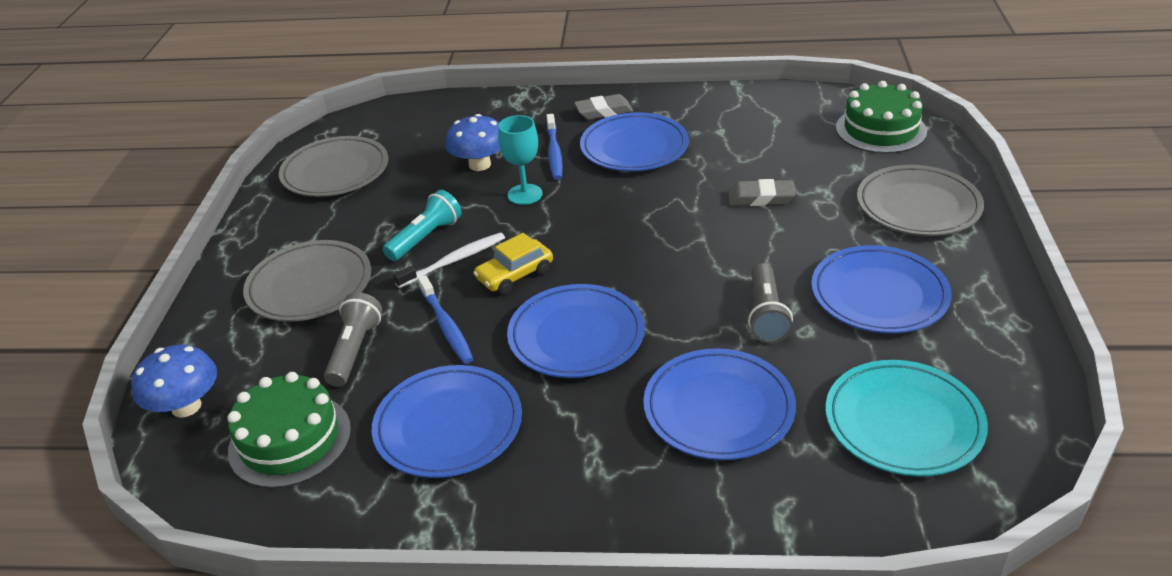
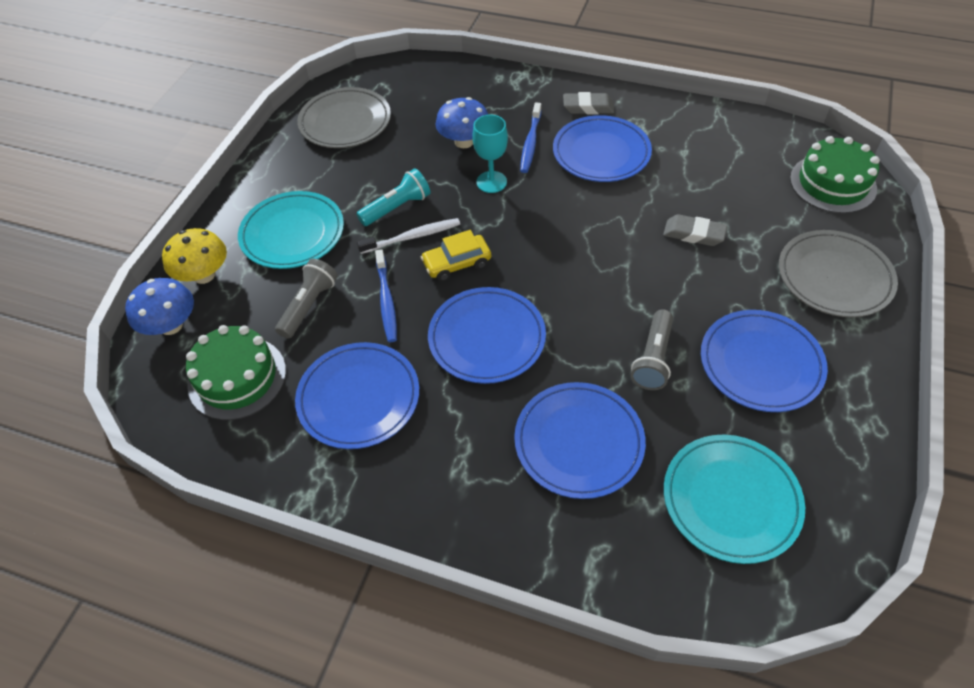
camera: 15 degrees right, 15 degrees up
grey plate [243,240,371,322] -> turquoise plate [238,191,344,269]
none -> yellow mushroom [162,228,227,284]

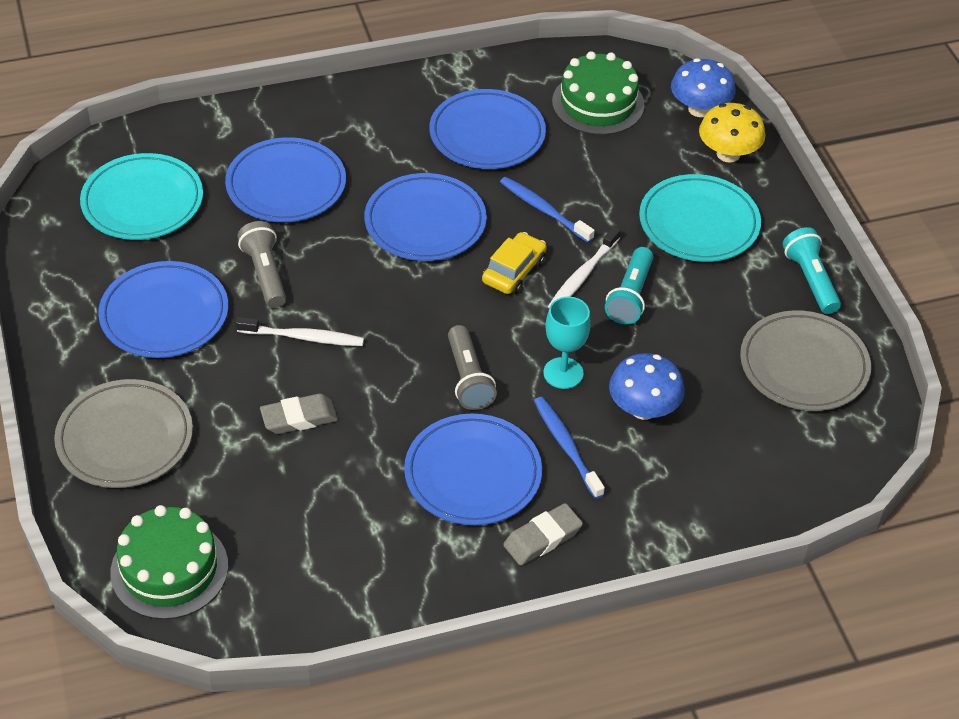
camera: 140 degrees right, 5 degrees down
grey flashlight [275,259,338,339] -> grey flashlight moved to [448,325,497,410]
none -> white toothbrush [236,317,364,346]
none -> turquoise flashlight [782,227,841,314]

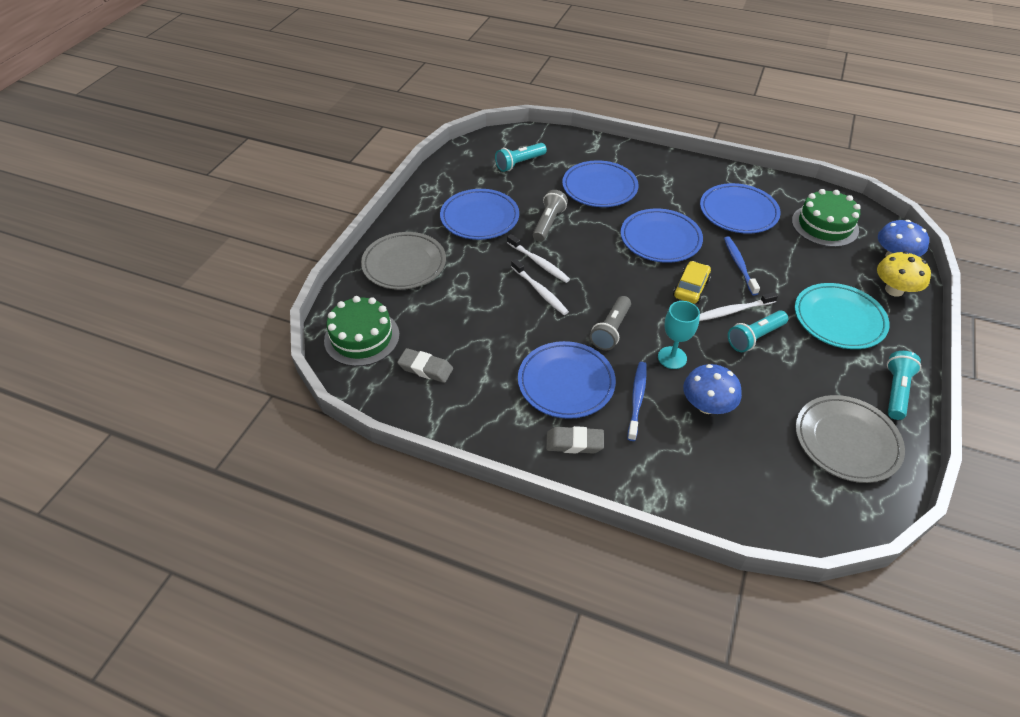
camera: 40 degrees right, 0 degrees up
turquoise plate [80,153,203,240] -> turquoise flashlight [495,143,547,172]
grey eraser [260,394,338,434] -> grey eraser moved to [397,348,453,383]
yellow car [482,232,547,295] -> yellow car turned 45 degrees counterclockwise [673,261,711,304]
none -> white toothbrush [511,259,569,315]

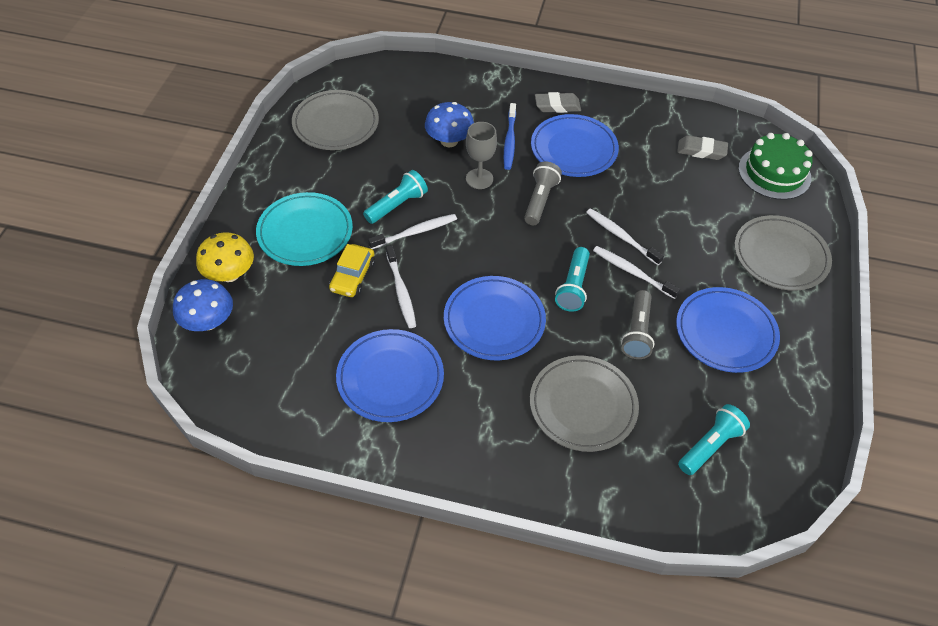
camera: 170 degrees right, 5 degrees up
blue plate [562,160,639,207] -> grey plate [530,355,639,452]
turquoise goblet [658,301,700,369] -> grey goblet [466,122,497,189]
yellow car [673,261,711,304] -> yellow car moved to [329,244,375,297]
blue toothbrush [724,236,760,295] -> white toothbrush [386,245,416,328]
green cake [792,189,861,247] -> none
turquoise flashlight [887,351,921,420] -> turquoise flashlight moved to [555,247,590,312]

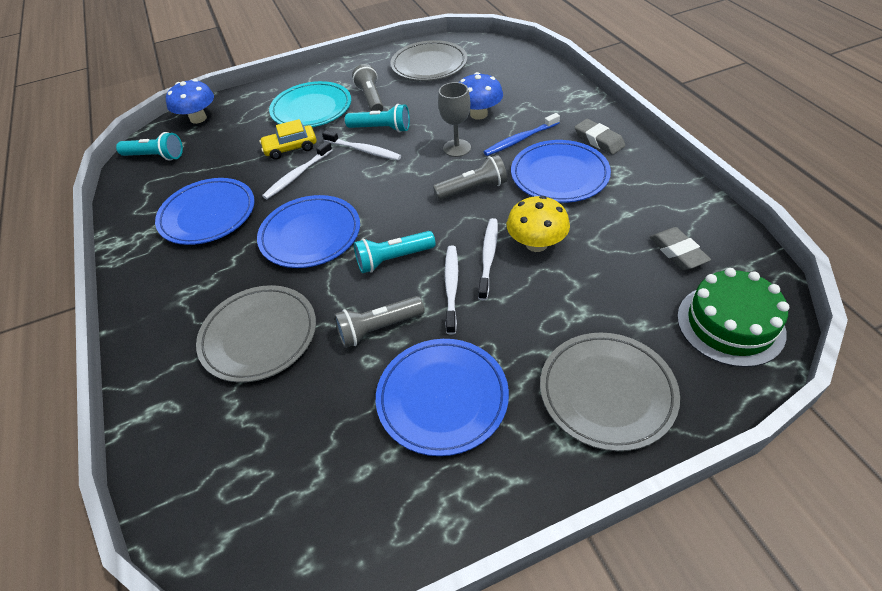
camera: 60 degrees right, 5 degrees down
yellow mushroom [196,232,254,282] -> yellow mushroom moved to [507,196,570,252]
turquoise flashlight [678,404,750,475] -> turquoise flashlight moved to [116,132,183,161]
none -> grey flashlight [352,64,384,111]

